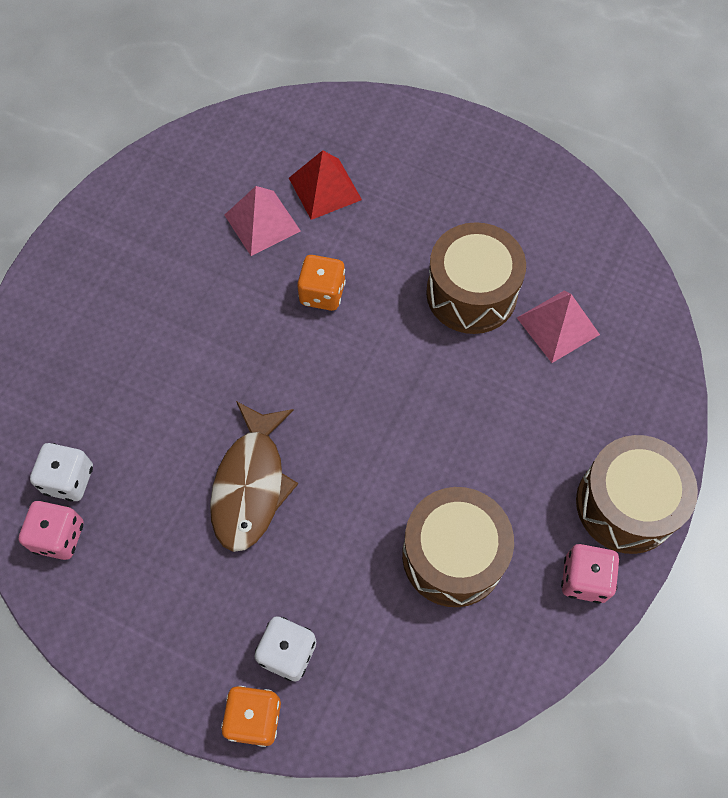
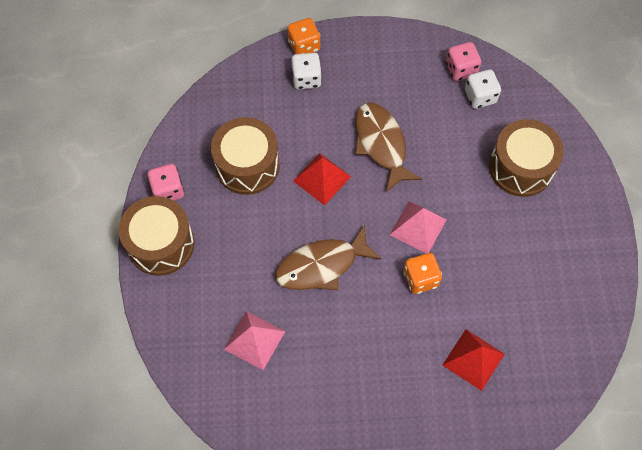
camera: 150 degrees right, 0 degrees up
pink pyramid [225,186,301,256] -> pink pyramid moved to [390,201,447,253]
brown drum [426,222,526,334] -> brown drum moved to [489,119,564,197]
none -> brown fish [275,225,381,290]
none -> red pyramid [293,153,351,205]

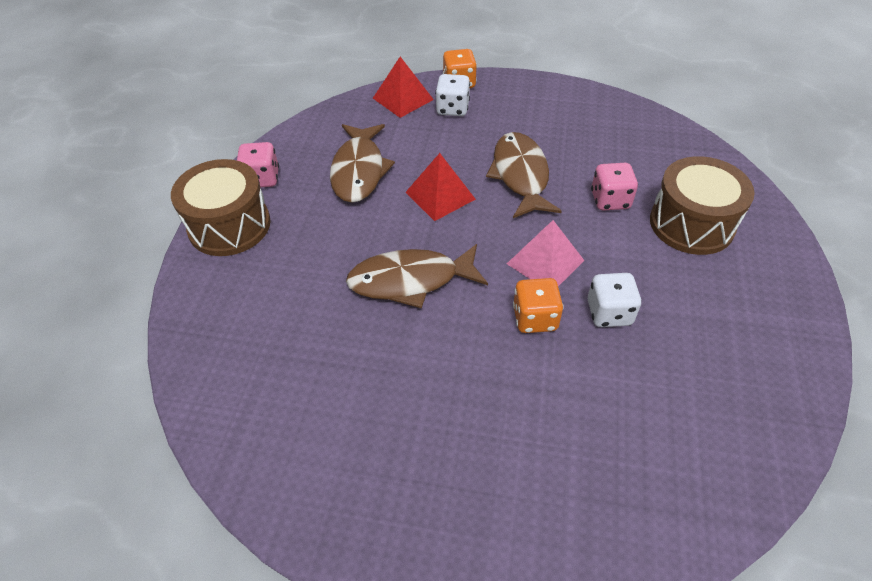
camera: 15 degrees right, 15 degrees down
brown drum [211,117,280,195] -> brown fish [330,124,395,203]
pink pyramid [224,311,285,370] -> none
red pyramid [443,329,505,391] -> red pyramid moved to [373,57,434,118]
pink dice [446,42,481,81] -> pink dice moved to [591,163,638,211]
white dice [465,70,501,109] -> white dice moved to [588,273,642,327]

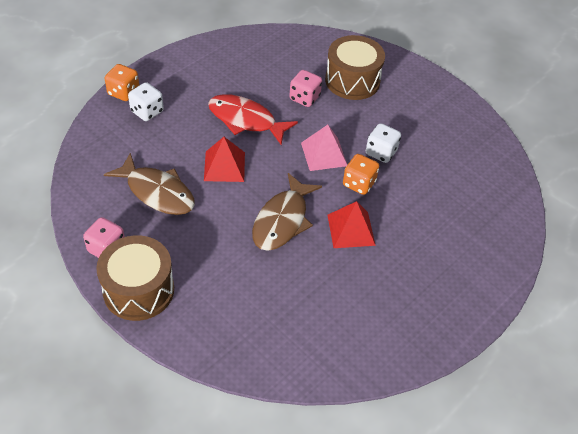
camera: 60 degrees left, 0 degrees up
red pyramid [373,57,434,118] -> red pyramid moved to [328,201,376,248]
brown fish [486,132,562,218] -> red fish [208,94,298,145]

